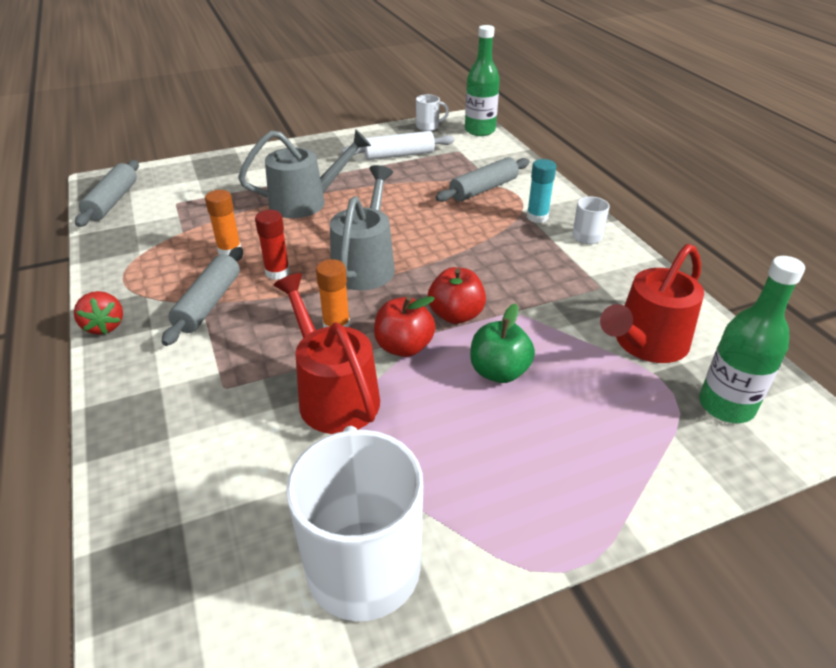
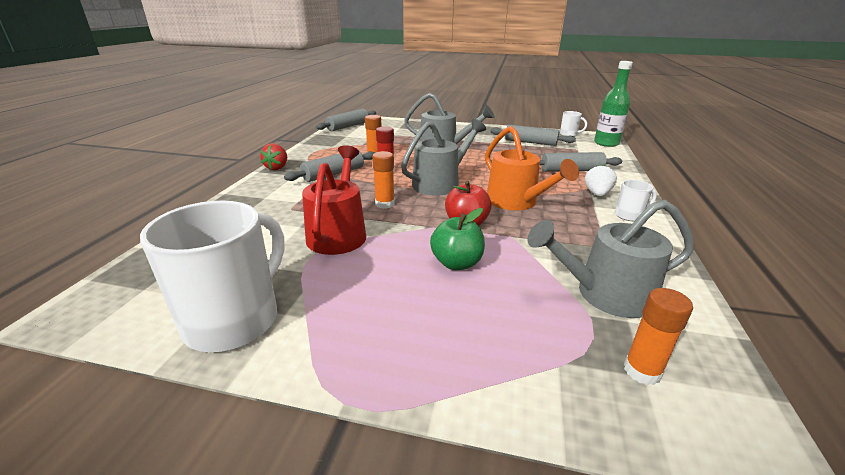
camera: 35 degrees right, 10 degrees down
white rolling pin [342,131,454,160] -> grey rolling pin [490,125,576,146]
red apple [374,296,436,357] -> none
turquoise glue stick [527,159,556,223] -> white strawberry [585,165,617,196]
red watering can [600,244,704,363] -> grey watering can [527,200,694,318]
green bottle [699,256,805,423] -> orange glue stick [624,288,693,385]
none -> orange watering can [485,126,579,210]

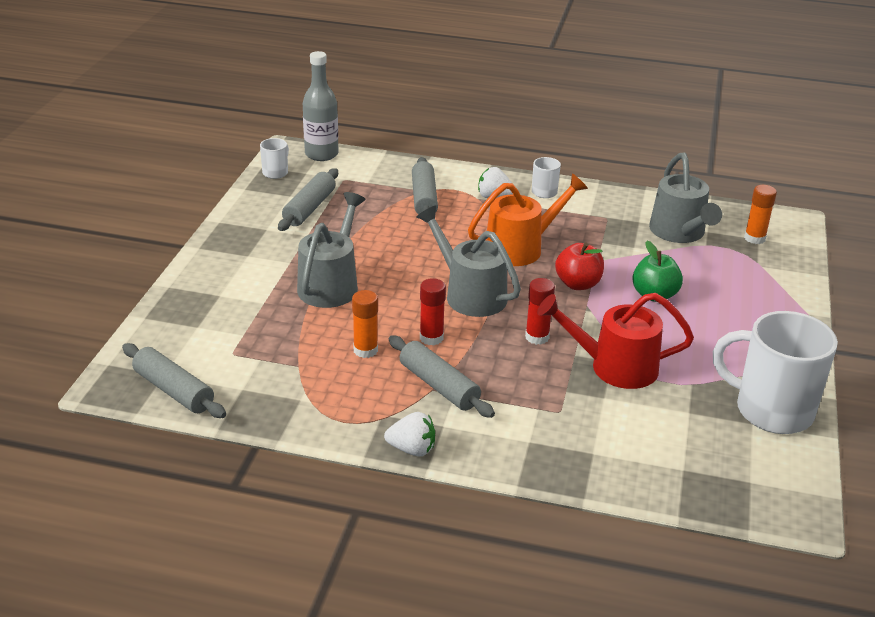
camera: 90 degrees left, 5 degrees up
red strawberry [260,143,287,170] -> white strawberry [384,412,435,456]
orange glue stick [372,151,395,209] -> red glue stick [525,278,555,345]
green bottle [594,61,633,147] -> grey bottle [303,51,338,161]

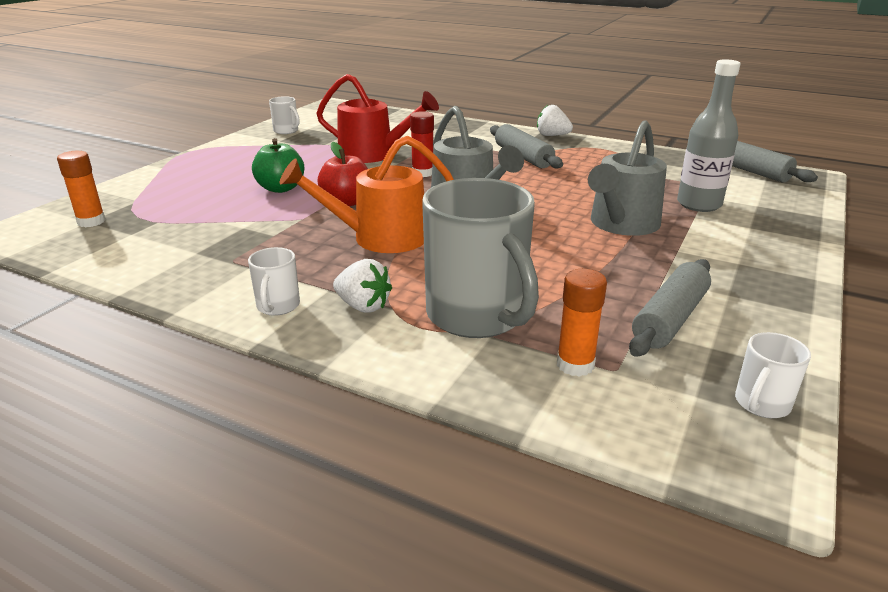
camera: 165 degrees left, 5 degrees down
grey bottle [303,51,338,161] -> grey bottle moved to [677,59,740,212]
orange glue stick [352,290,378,358] -> orange glue stick moved to [557,269,607,377]
grey rolling pin [412,157,438,223] -> grey mug [422,178,539,338]
red glue stick [420,278,446,345] -> none
grey watering can [649,152,722,243] -> none
white mug [713,311,838,434] -> white mug [269,96,300,134], size x0.44

